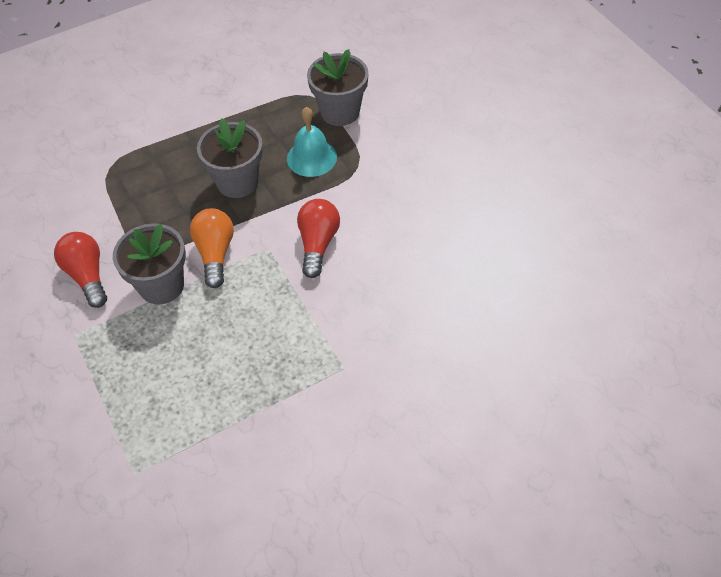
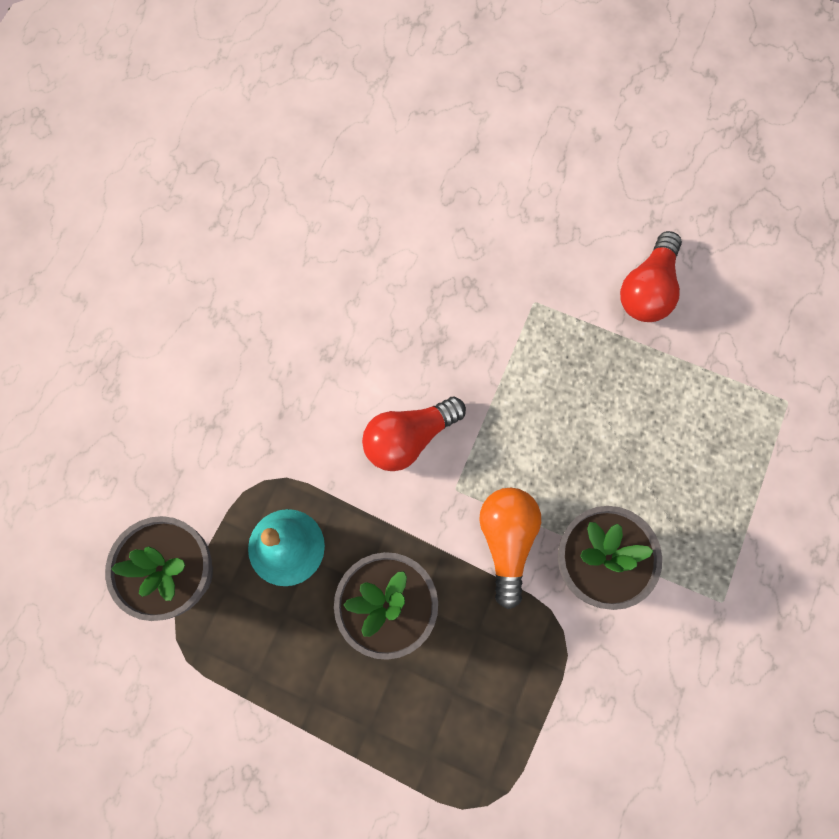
camera: 130 degrees left, 20 degrees up
red light bulb [54,232,107,308] -> red light bulb moved to [620,231,682,322]
orange light bulb [190,208,234,288] -> orange light bulb turned 135 degrees clockwise [479,488,541,609]

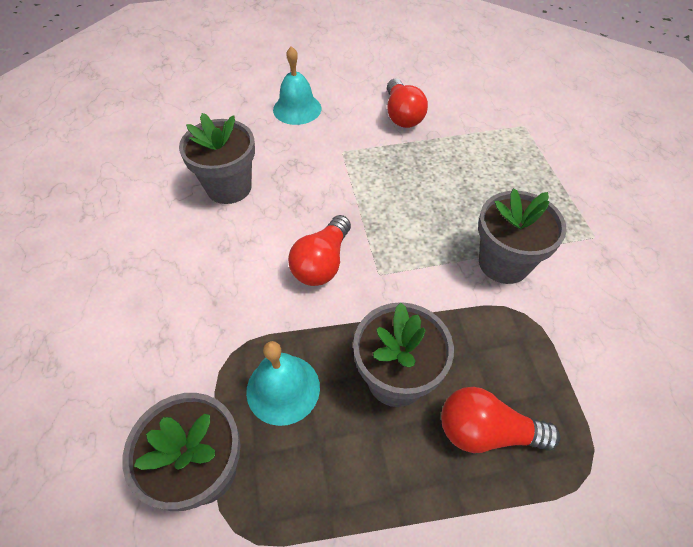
camera: 35 degrees left, 20 degrees down
orange light bulb [479,488,541,609] -> none
none -> grey flower pot [179,113,255,204]
none -> turquoise bell [273,46,321,125]
none -> red light bulb [441,387,560,453]

